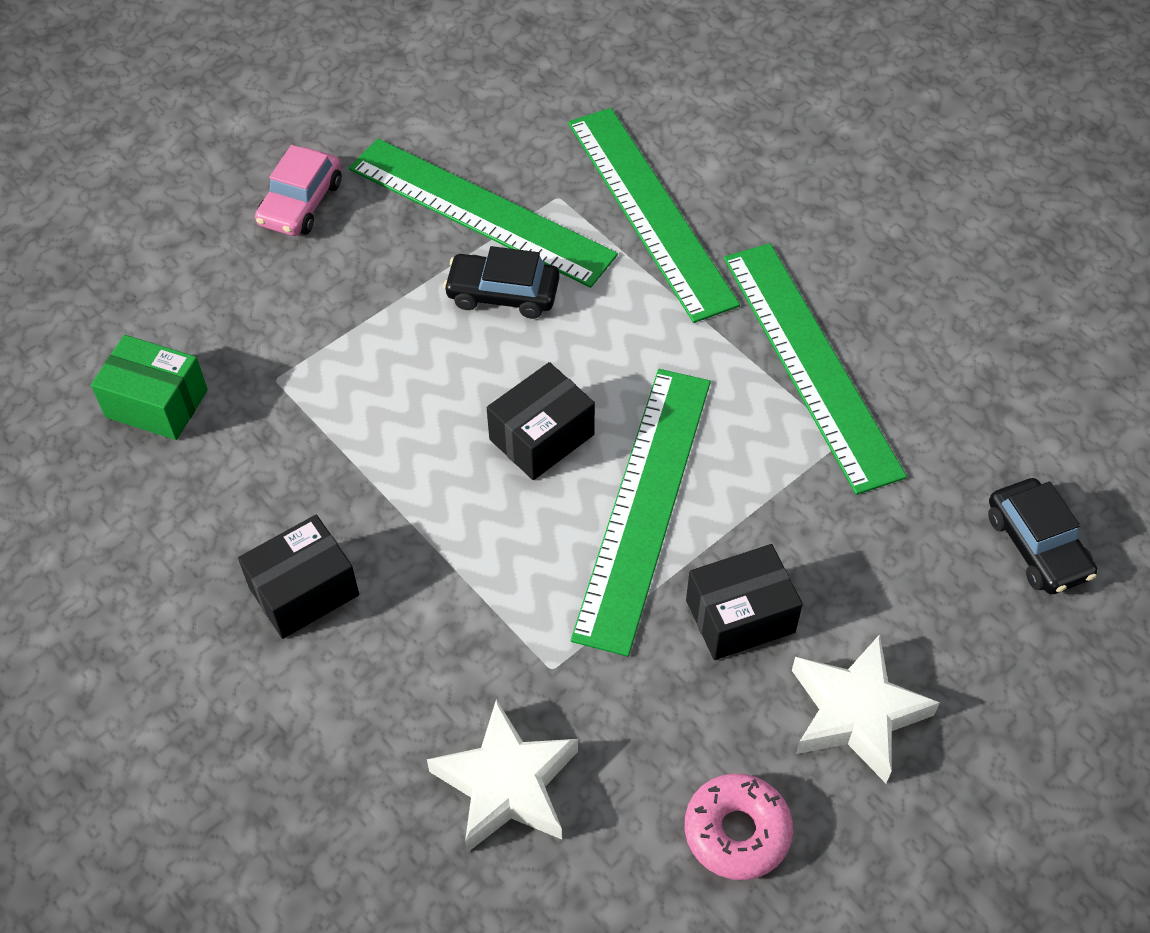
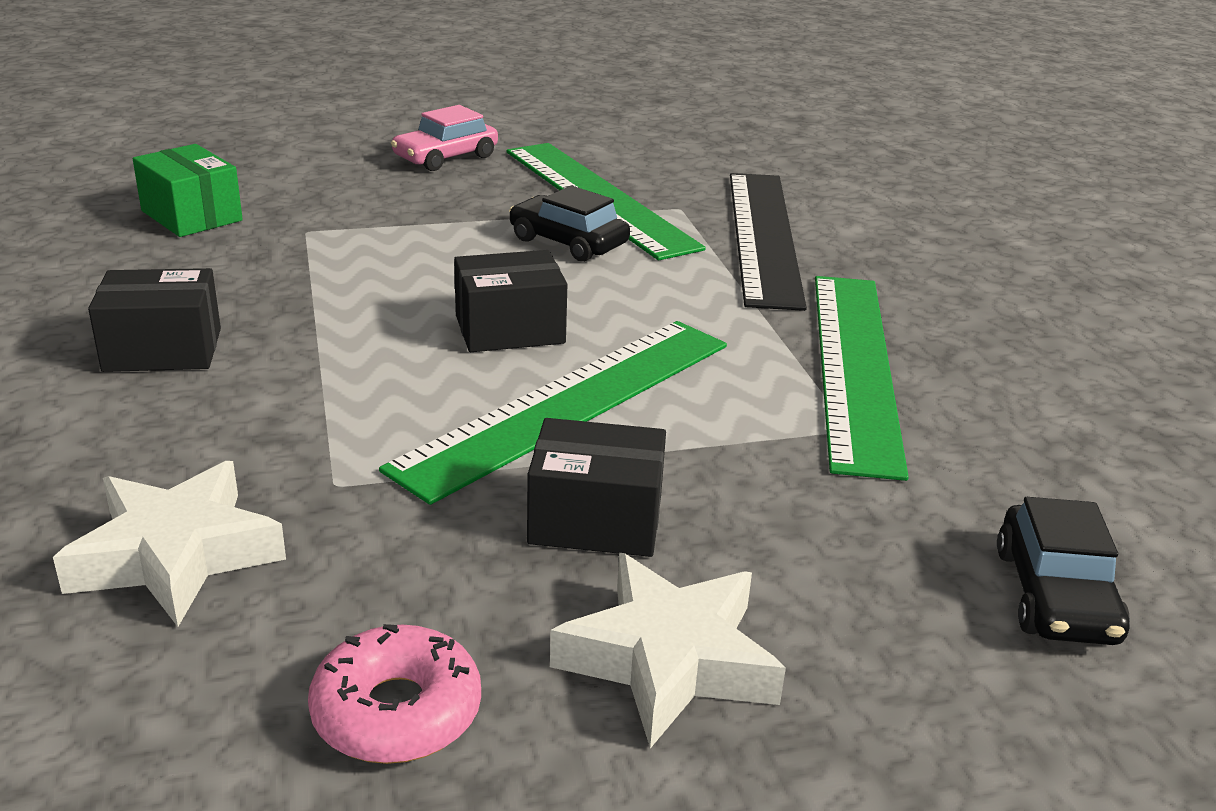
camera: 25 degrees right, 25 degrees down
green ruler [568,108,740,323] -> black ruler [730,173,807,311]

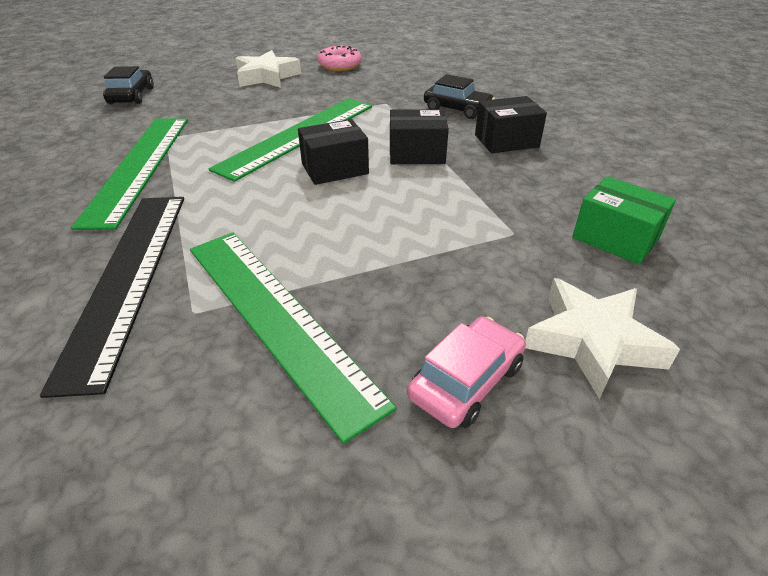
camera: 175 degrees right, 10 degrees up
white star [53,461,286,627] -> white star moved to [525,278,680,399]
black car [509,186,630,262] -> black car moved to [424,74,495,119]
black box [527,418,666,557] -> black box moved to [390,109,449,164]

